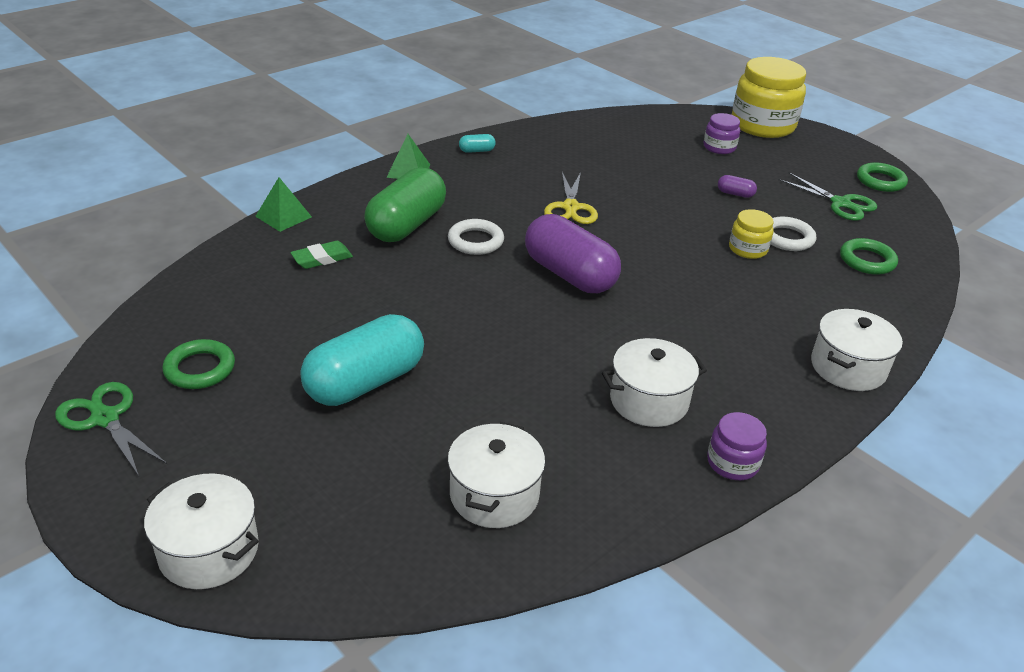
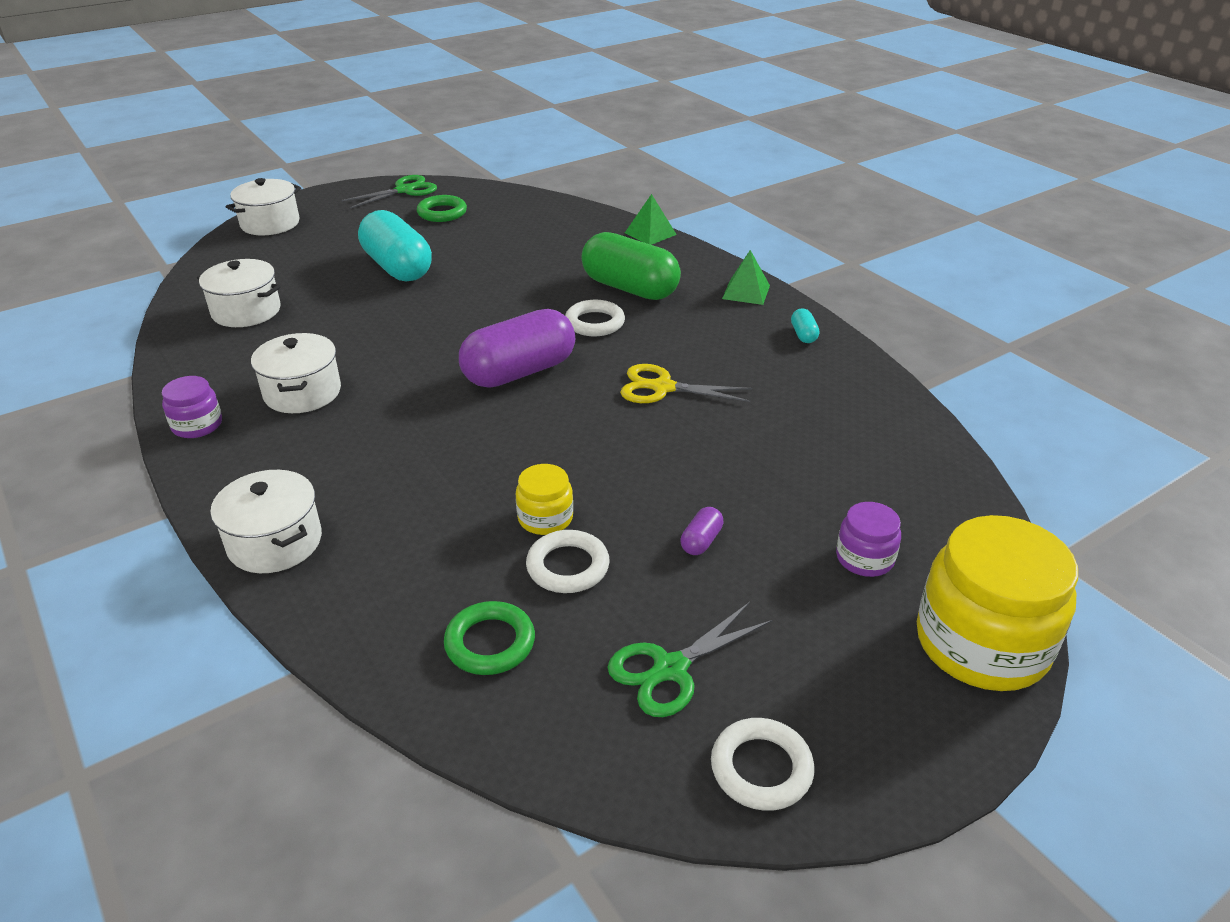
camera: 100 degrees right, 0 degrees up
green eraser [290,241,353,269] -> none
green ring [857,162,908,192] -> white ring [711,718,814,811]

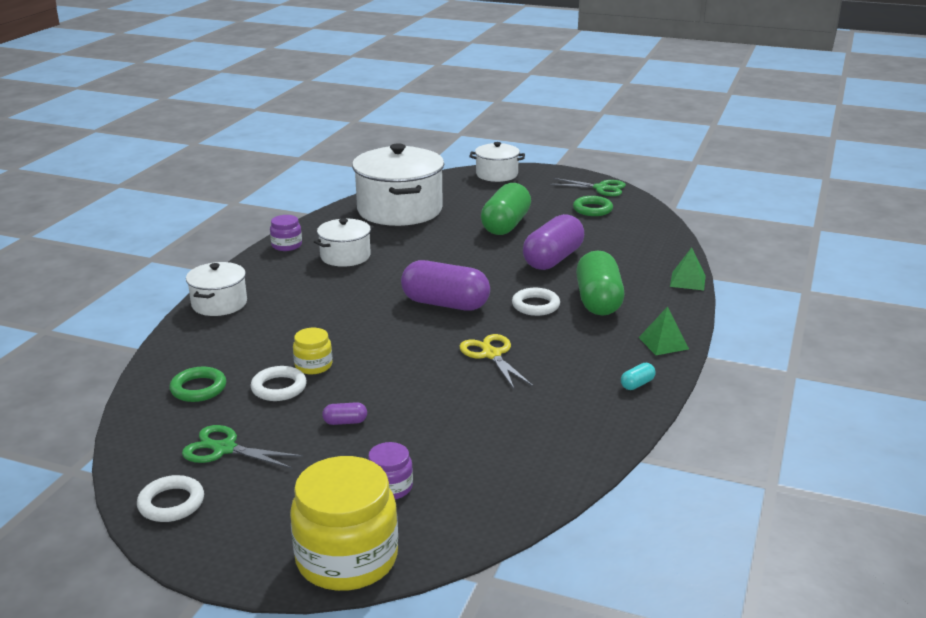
camera: 55 degrees right, 10 degrees down
white pot [197,259,281,327] -> white pot [352,143,444,226], size x1.87
turquoise capsule [358,210,432,281] -> green capsule [481,183,531,235]
none -> purple capsule [523,214,584,270]

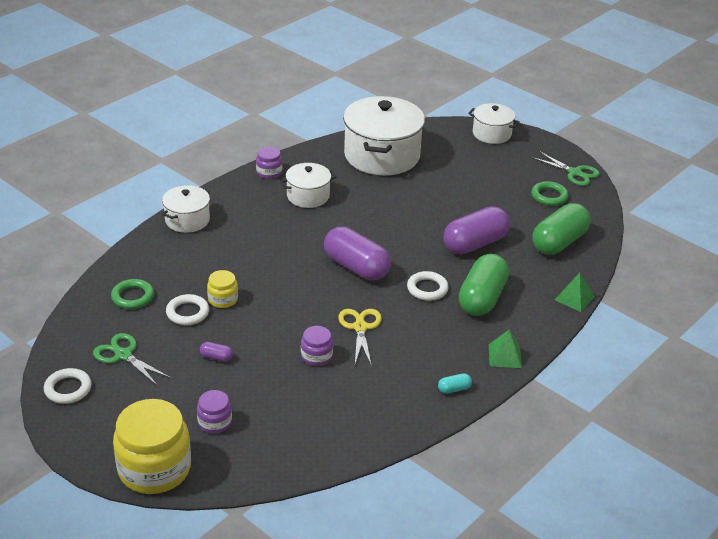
camera: 20 degrees right, 10 degrees up
green capsule [481,183,531,235] -> green capsule moved to [532,203,591,255]
none -> purple jar [301,326,333,366]

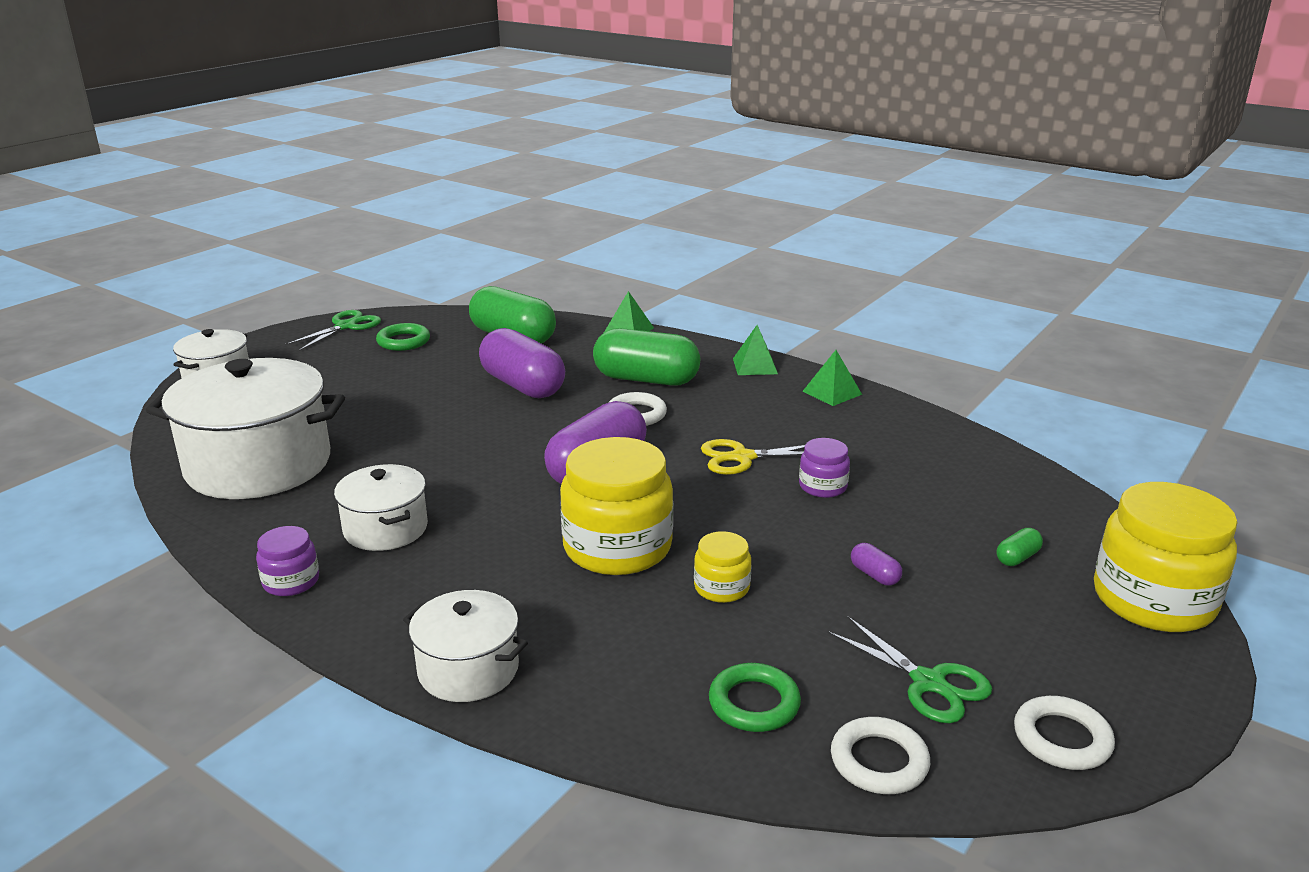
camera: 95 degrees left, 10 degrees down
green scissors [93,333,171,386] -> green scissors turned 75 degrees counterclockwise [827,616,992,723]
white ring [166,294,209,325] -> white ring moved to [831,717,930,794]
purple jar [197,390,232,434] -> green capsule [996,528,1043,566]
purple capsule [200,342,233,362] -> purple capsule turned 45 degrees counterclockwise [851,543,902,586]
turquoise capsule [438,373,472,394] -> green pyramid [803,350,862,406]
none -> yellow jar [560,437,673,575]

